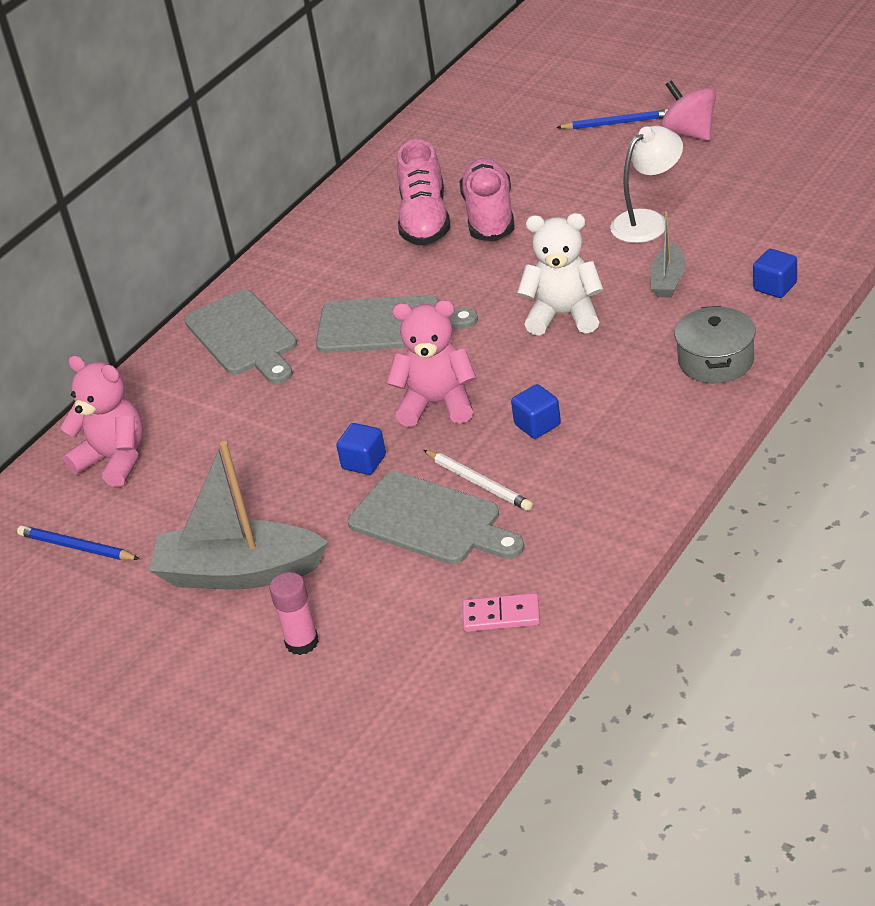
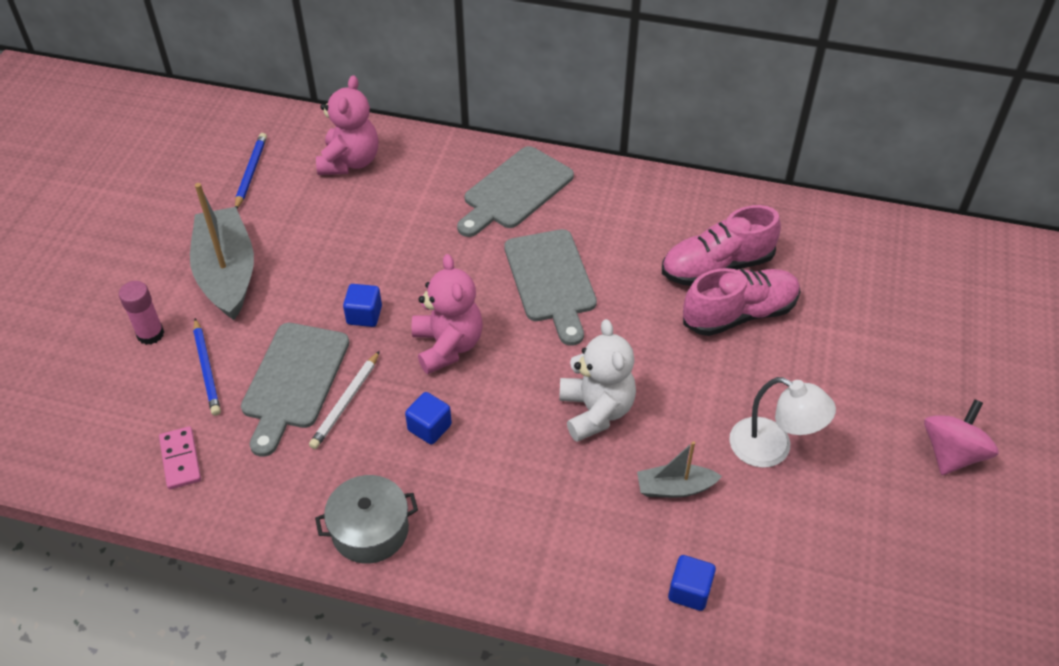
camera: 65 degrees right, 10 degrees up
blue pencil [556,109,668,130] -> blue pencil moved to [193,318,221,416]
grey pot [675,306,756,383] -> grey pot moved to [315,475,418,564]

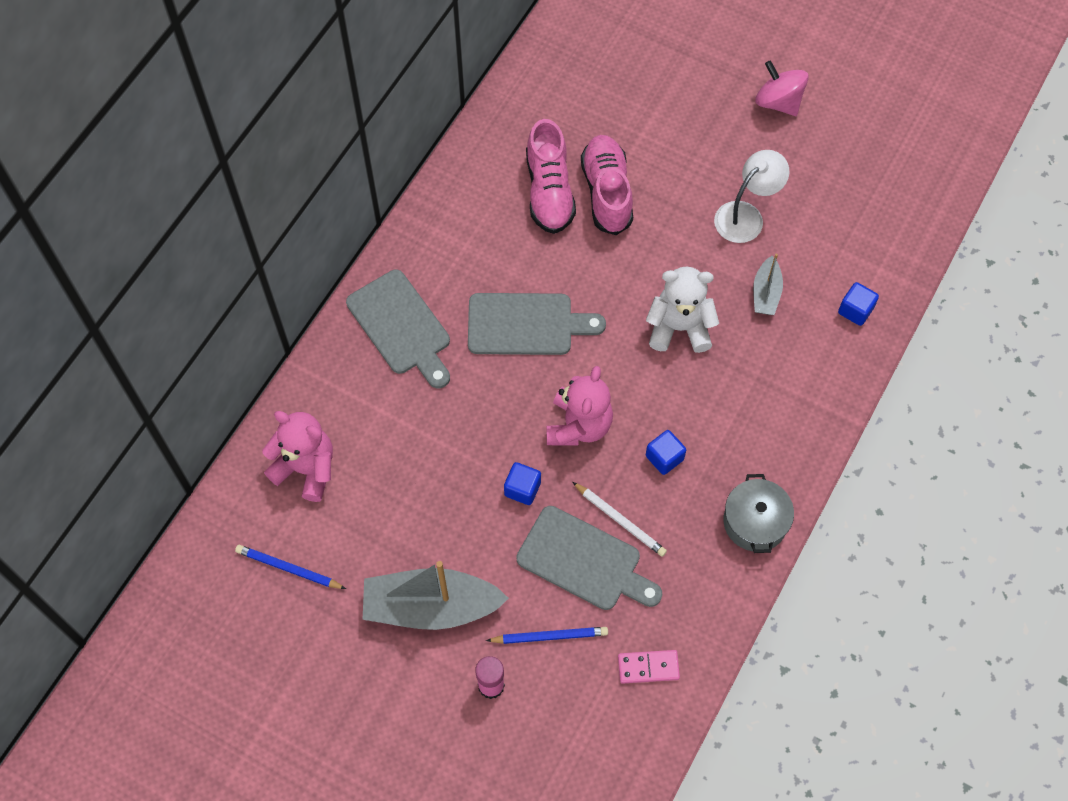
camera: 75 degrees left, 15 degrees up
pink teddy bear [412,254,483,374] -> pink teddy bear turned 105 degrees clockwise [546,366,613,445]

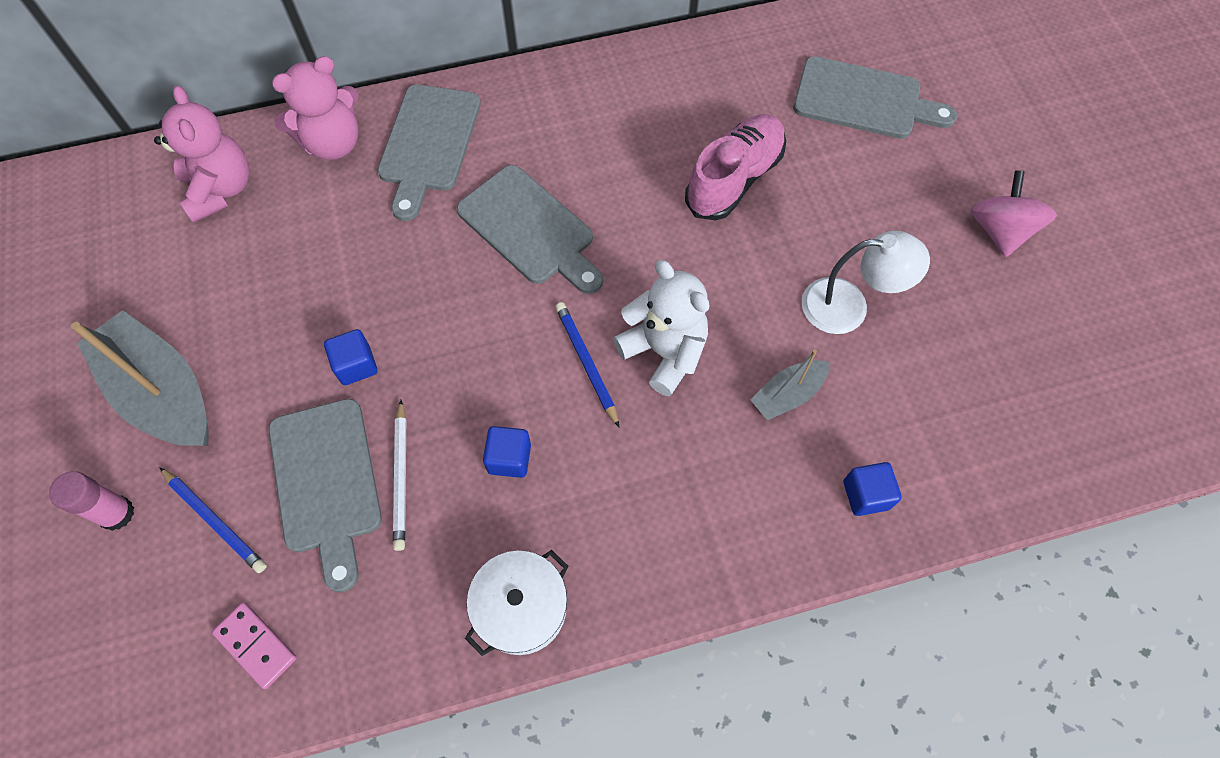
camera: 45 degrees right, 0 degrees up
blue pencil [235,545,346,589] -> blue pencil moved to [555,302,620,428]
pink shoe [526,119,576,234] -> none
pink teddy bear [546,366,613,445] -> pink teddy bear moved to [272,56,359,160]
grey pot [723,474,794,553] -> white pot [465,550,569,656]
none -> grey cutting board [793,56,957,139]

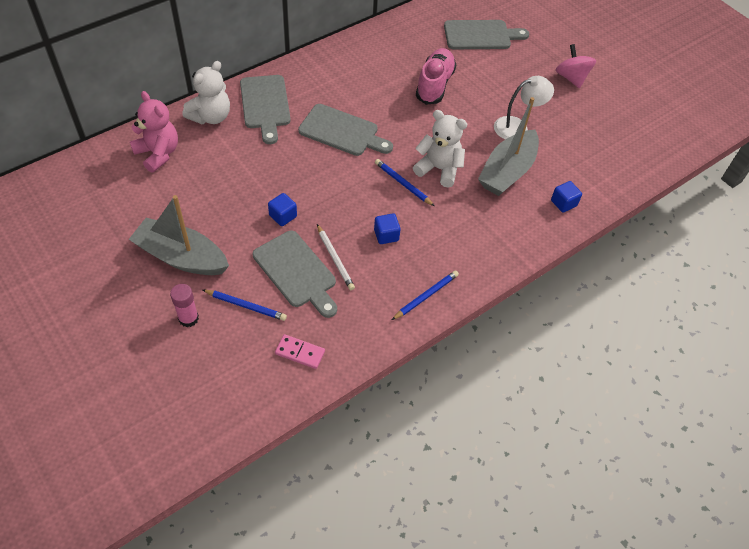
camera: 25 degrees left, 10 degrees down
pink teddy bear [272,56,359,160] -> white teddy bear [183,61,230,124]
white pot [465,550,569,656] -> blue pencil [392,271,459,320]
grey boat [750,350,830,420] -> grey boat [478,97,539,196], size x1.96

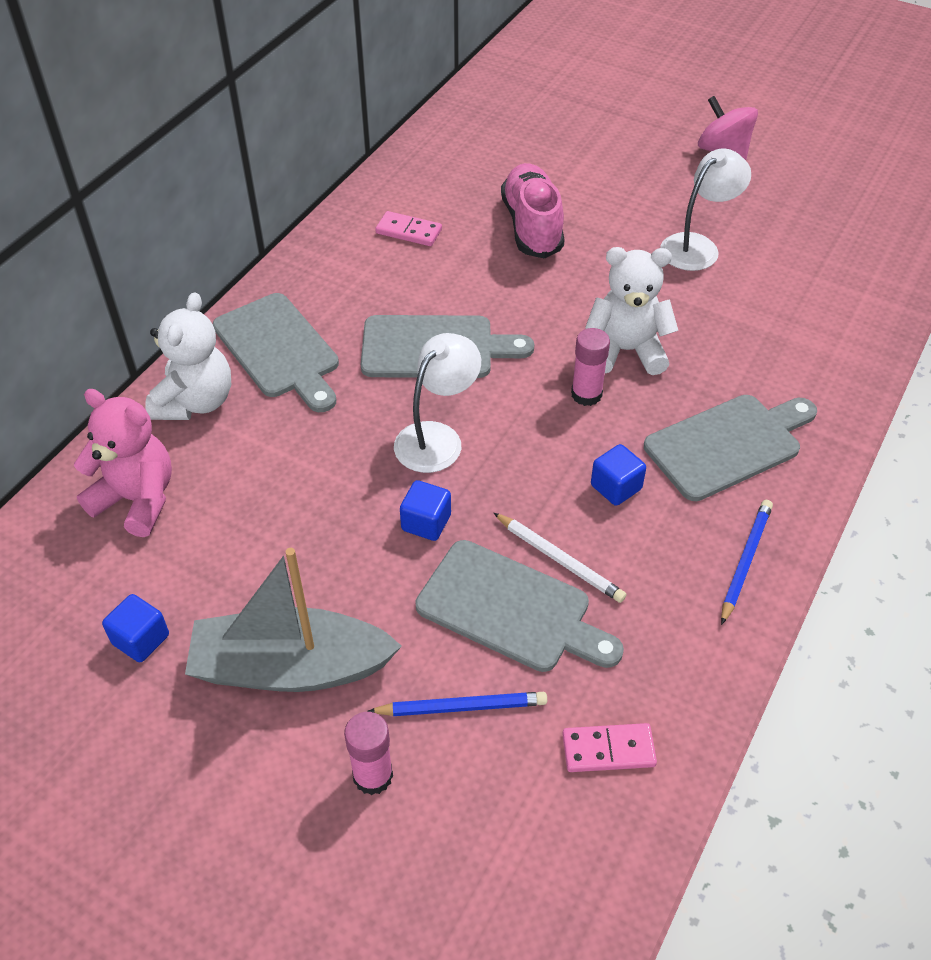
camera: 20 degrees left, 5 degrees down
blue pencil [375,159,434,206] -> pink glue stick [571,328,610,406]
grey cutting board [444,20,529,49] -> grey cutting board moved to [644,395,817,501]
grey boat [478,97,539,196] -> none
blue cube [551,181,582,213] -> blue cube moved to [102,594,169,662]
none -> pink domino [375,211,442,246]
none -> white lamp [394,333,481,473]

